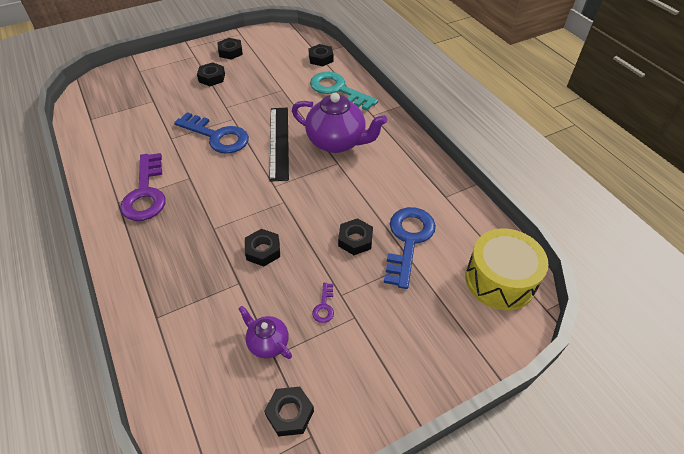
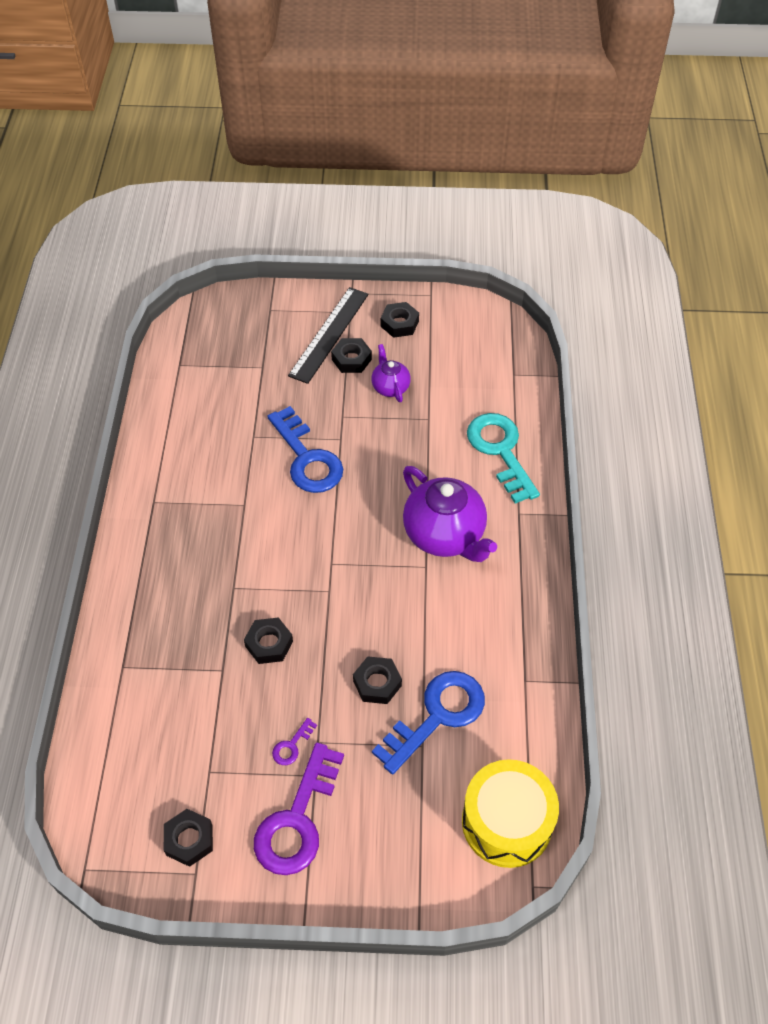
camera: 30 degrees right, 5 degrees up
purple key [120,153,165,221] -> purple key moved to [254,742,344,875]
purple teapot [238,306,292,359] -> purple teapot moved to [371,344,411,402]
black ruler [269,108,289,182] -> black ruler moved to [288,287,369,384]
black nut [308,44,334,66] -> none

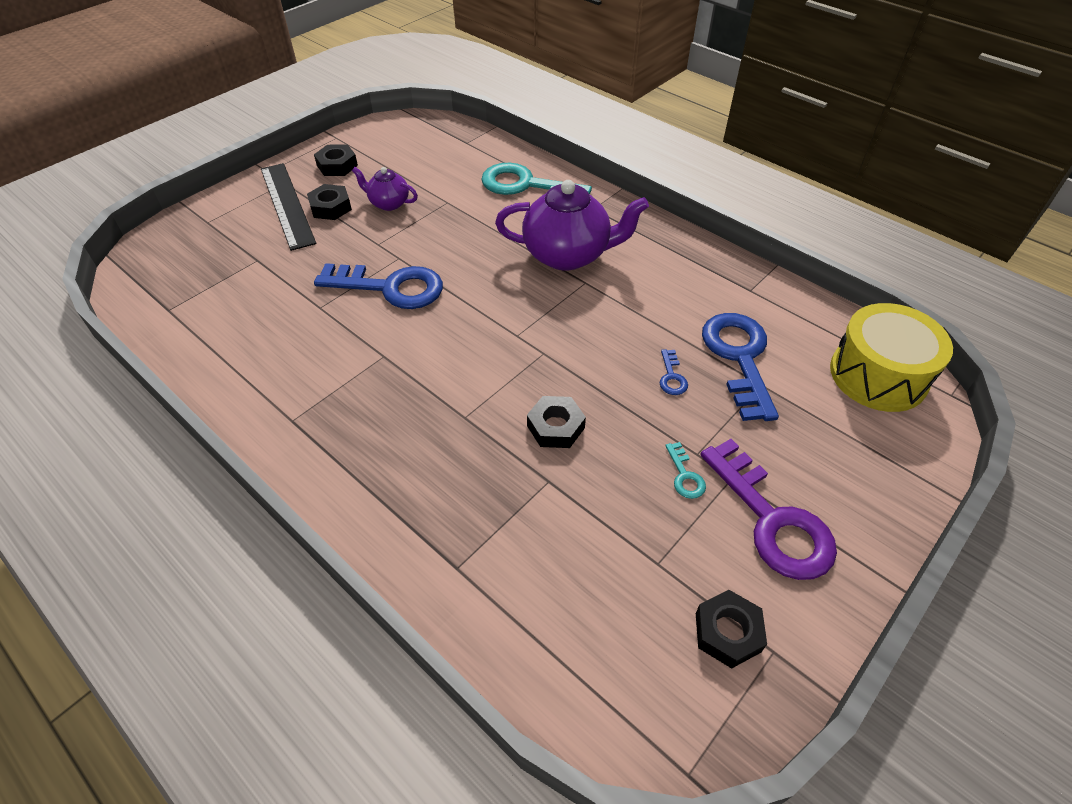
camera: 50 degrees left, 5 degrees down
purple key [272,718,317,765] -> turquoise key [665,442,706,499]
black nut [353,656,402,704] -> blue key [660,349,688,395]

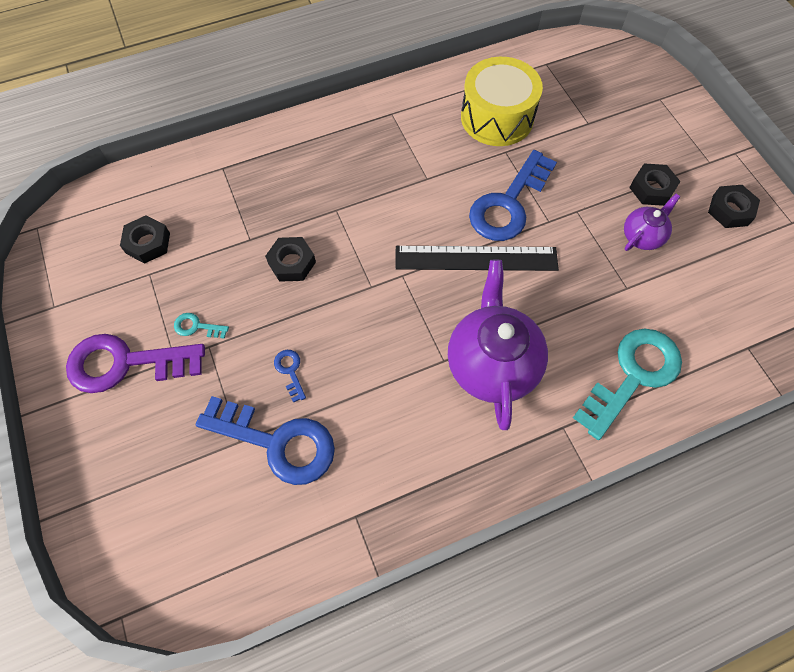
camera: 115 degrees right, 15 degrees up
black ruler [261,163,316,251] -> black ruler moved to [395,246,559,271]
purple teapot [495,180,649,271] -> purple teapot turned 150 degrees clockwise [448,260,548,430]
blue key [660,349,688,395] -> blue key turned 45 degrees clockwise [274,350,306,403]
black nut [696,590,767,668] -> black nut moved to [120,215,170,264]
yellow drum [830,303,953,412] -> yellow drum moved to [461,57,543,146]

